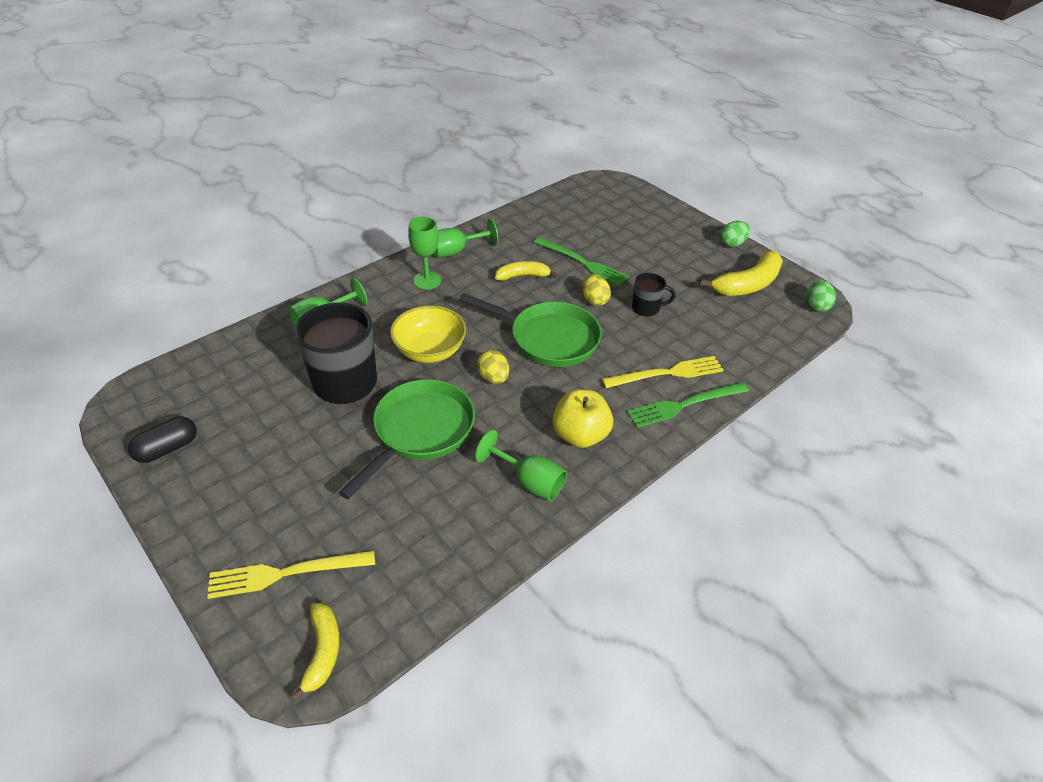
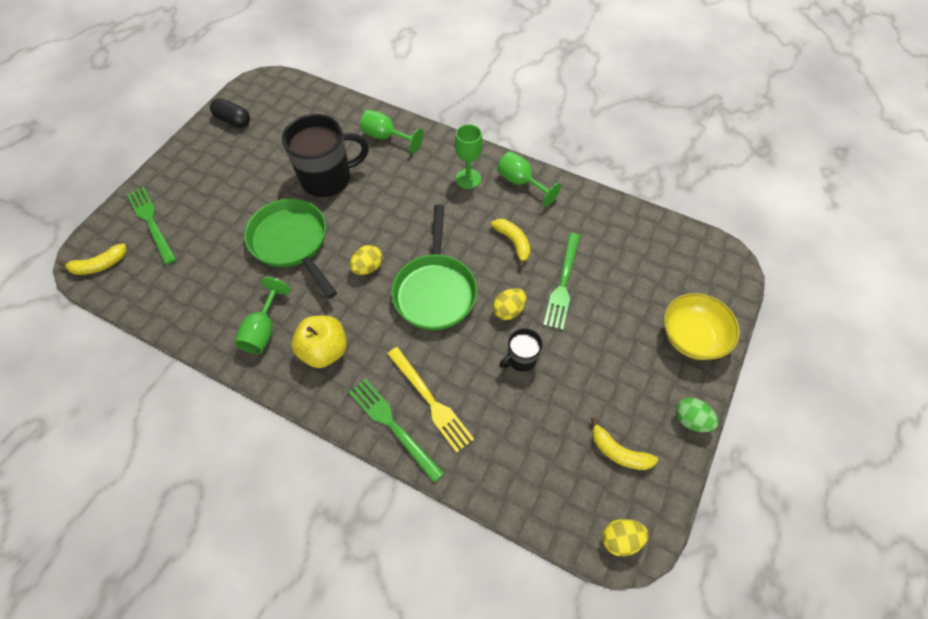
camera: 70 degrees right, 15 degrees up
yellow fork [207,550,375,599] -> green fork [127,187,176,265]
green pan [338,379,475,500] -> green pan turned 135 degrees counterclockwise [244,199,337,299]
yellow bowl [390,305,466,363] -> yellow bowl moved to [664,293,740,360]
black mug [632,273,676,317] -> black mug turned 75 degrees clockwise [499,328,543,371]
yellow banana [699,251,783,296] -> yellow banana [591,417,658,470], size x0.61
green egg [807,280,836,312] -> yellow egg [602,519,649,556]

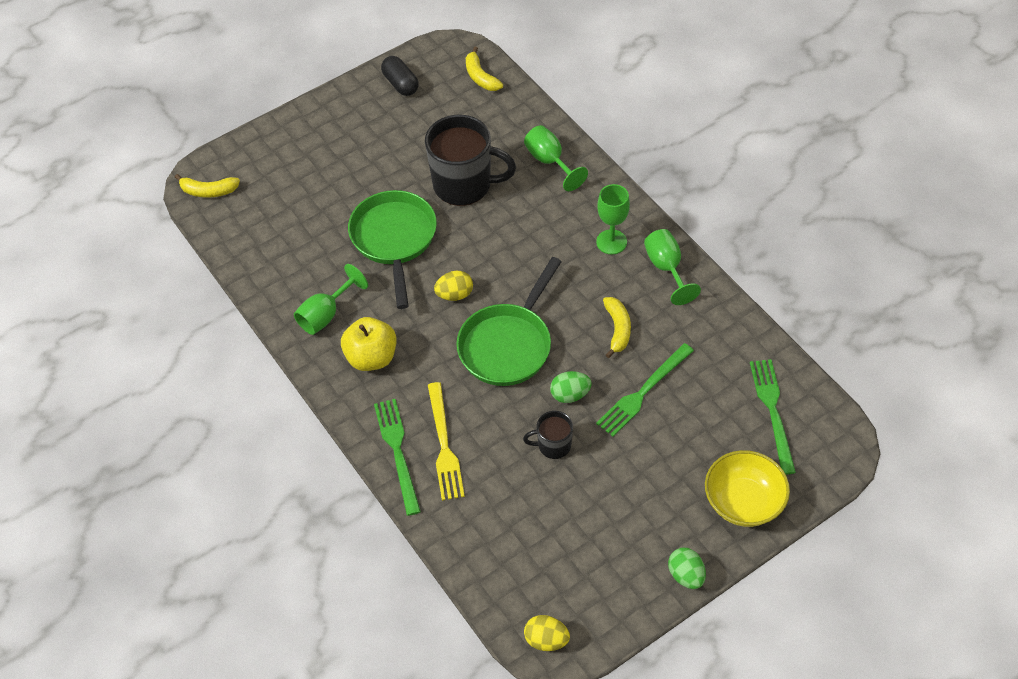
camera: 30 degrees right, 5 degrees down
green fork [127,187,176,265] -> green fork moved to [750,359,796,475]
yellow egg [493,288,527,320] -> green egg [550,371,592,403]
yellow banana [591,417,658,470] -> yellow banana moved to [466,47,503,91]

